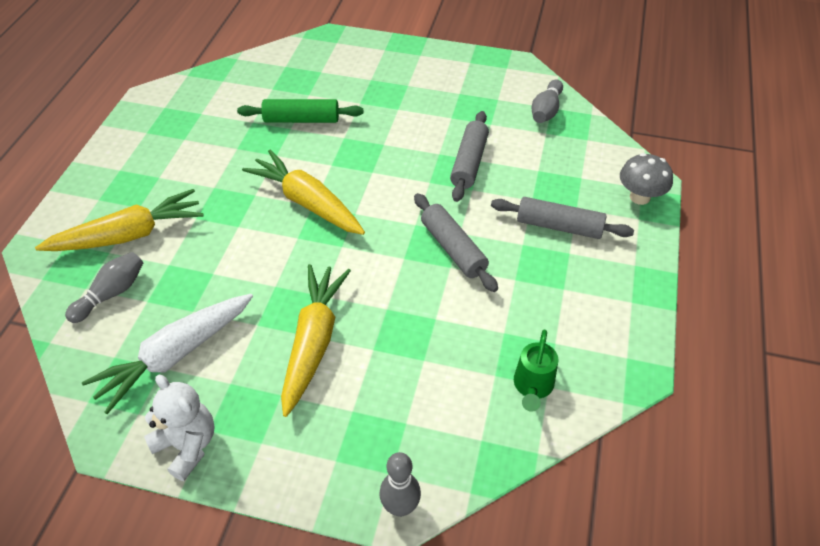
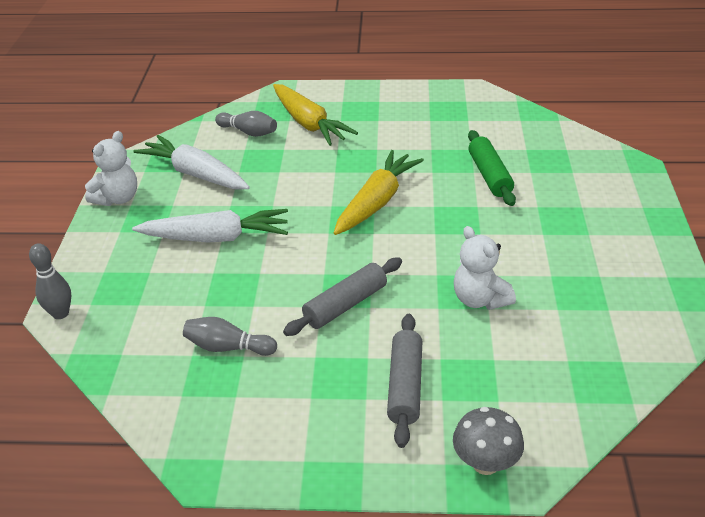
camera: 80 degrees right, 10 degrees down
yellow carrot [281,264,351,417] -> white carrot [132,209,288,243]
grey rolling pin [450,111,489,202] -> white teddy bear [454,226,516,310]
green watering can [514,329,558,412] -> none
grey bowling pin [532,79,563,123] -> grey bowling pin moved to [183,317,277,356]

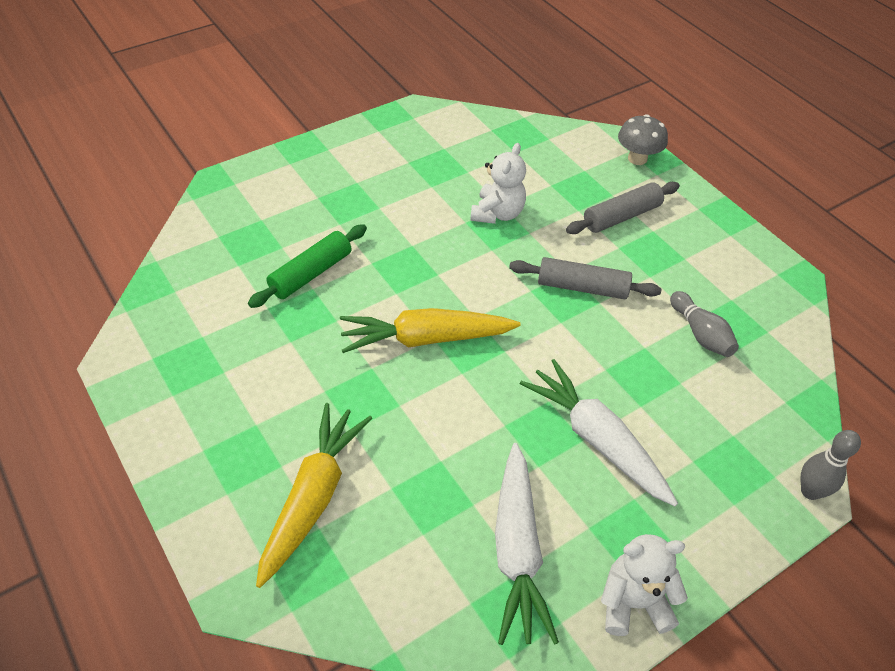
camera: 130 degrees left, 10 degrees up
grey bowling pin [215,111,277,137] -> none

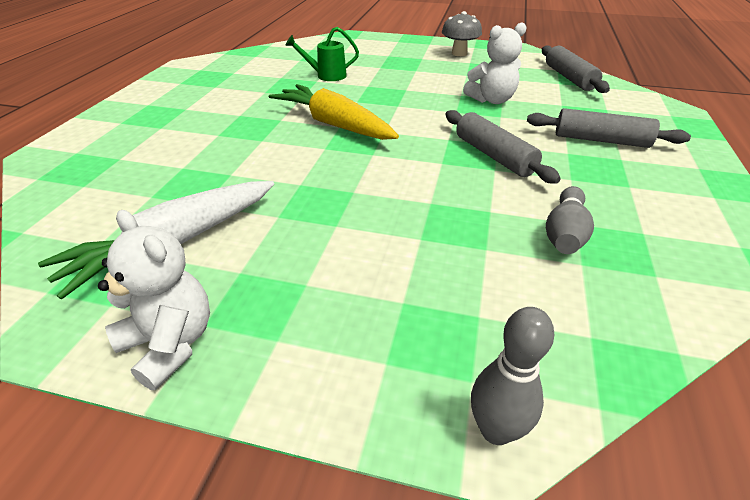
camera: 50 degrees right, 10 degrees down
green rolling pin [248,224,367,308] -> green watering can [285,27,359,81]
yellow carrot [256,403,372,588] -> none
white carrot [520,359,678,506] -> none
grey mushroom [618,114,668,165] -> grey mushroom moved to [442,11,482,56]
none -> grey rolling pin [542,45,610,93]

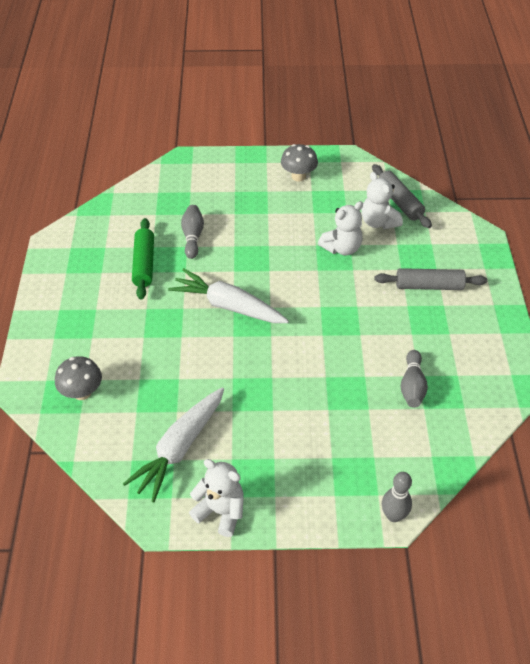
camera: 15 degrees left, 10 degrees up
yellow carrot [269,84,399,140] -> white carrot [168,268,289,323]
green watering can [285,27,359,81] -> grey bowling pin [181,205,204,259]
grey rolling pin [445,110,561,183] -> none
none -> grey mushroom [55,356,102,400]
none -> green rolling pin [132,218,154,299]
none -> white teddy bear [361,172,403,229]

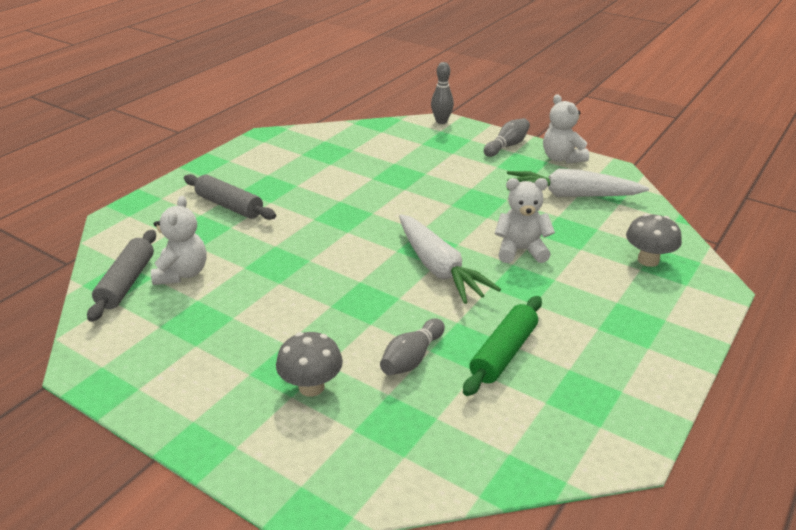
camera: 145 degrees left, 15 degrees down
white carrot [123,387,224,502] -> white carrot turned 150 degrees counterclockwise [507,168,649,197]
grey mushroom [281,144,318,182] -> grey mushroom moved to [276,332,343,397]
white teddy bear [318,201,363,256] -> white teddy bear moved to [495,178,555,263]
grey bowling pin [401,350,428,408] -> grey bowling pin moved to [484,118,530,157]

